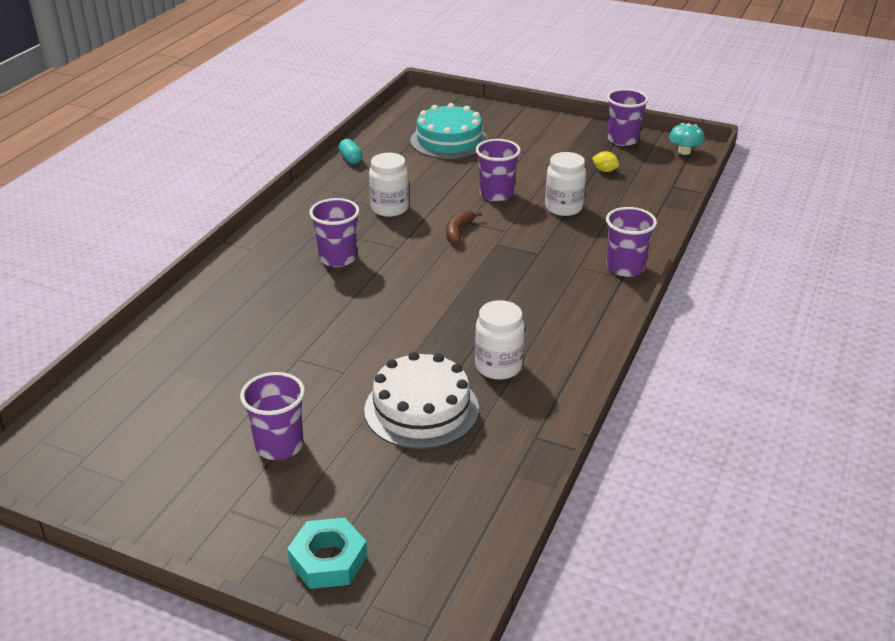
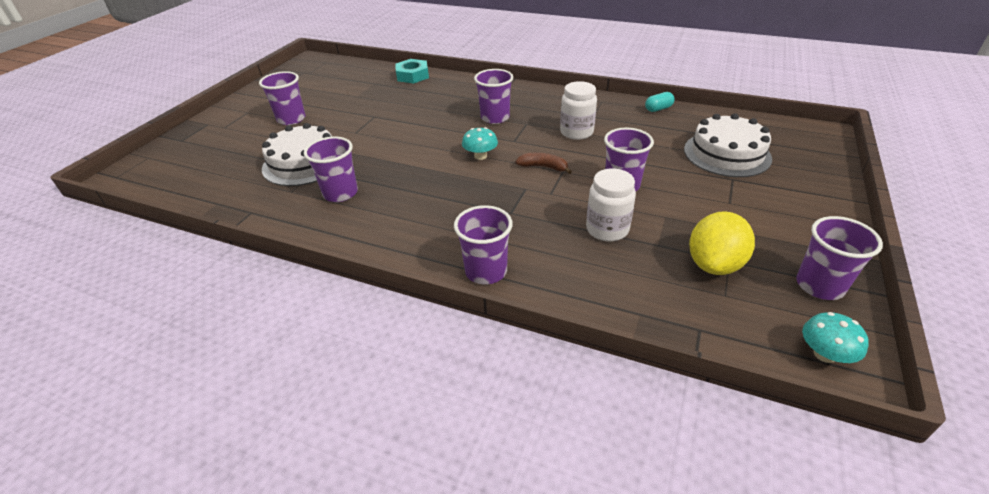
camera: 90 degrees right, 5 degrees up
turquoise nut [287,518,367,589] -> turquoise nut moved to [395,59,429,84]
turquoise cake [410,103,488,159] -> white cake [684,113,772,177]
white jar [475,300,525,380] -> purple cup [304,136,358,202]
yellow lemon [592,151,619,172] -> yellow lemon [689,211,755,275], size x2.18
none -> turquoise mushroom [462,127,498,160]

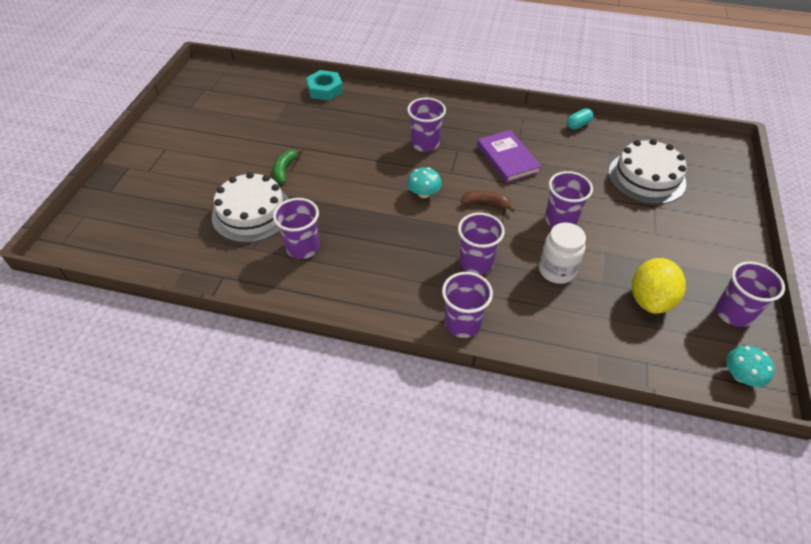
camera: 10 degrees left, 10 degrees up
purple cup [259,71,305,125] -> purple cup moved to [458,213,505,275]
white jar [560,81,597,140] -> purple book [477,130,542,183]
none -> green banana [273,149,303,184]

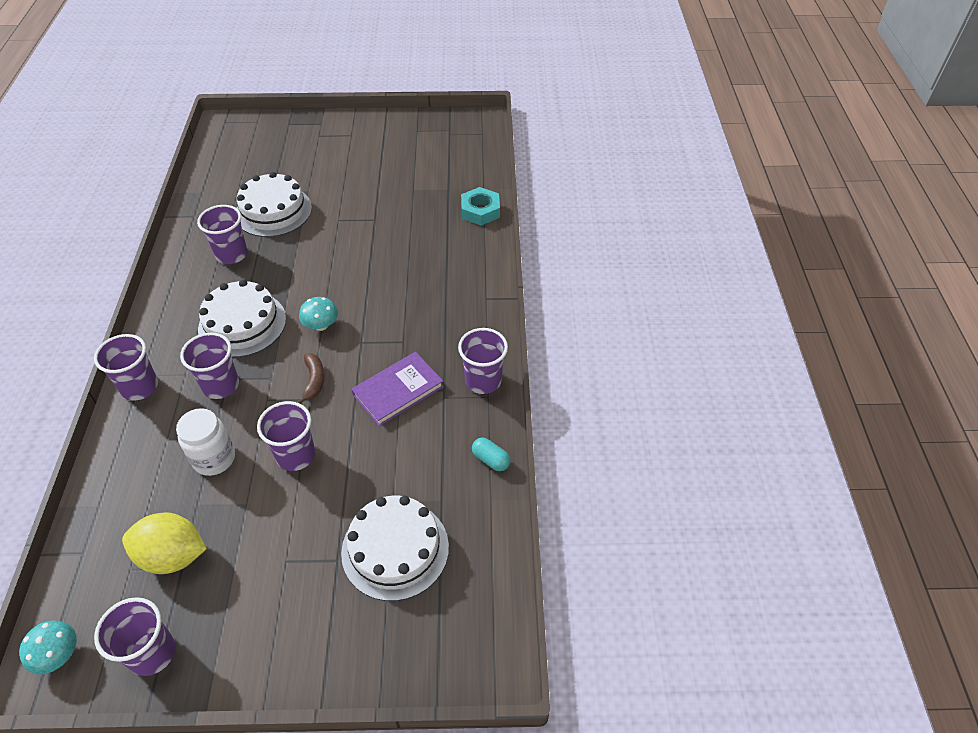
camera: 75 degrees right, 0 degrees up
green banana [273,149,303,184] -> none
purple cup [407,98,446,152] -> purple cup moved to [458,328,508,394]
none -> white cake [198,279,286,358]

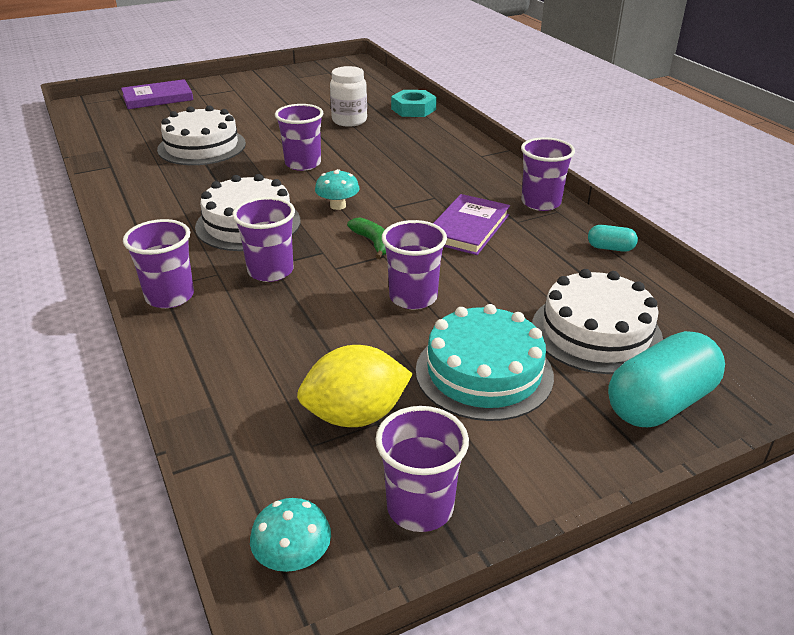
camera: 25 degrees left, 15 degrees down
white jar [176,408,235,476] -> white jar moved to [330,66,367,127]
purple cup [197,205,248,264] -> purple cup moved to [275,104,323,171]
brown banana [297,353,325,404] -> green banana [347,217,386,259]
none -> purple book [121,79,193,109]
none -> turquoise cake [416,304,554,421]
none -> turquoise capsule [608,331,725,427]

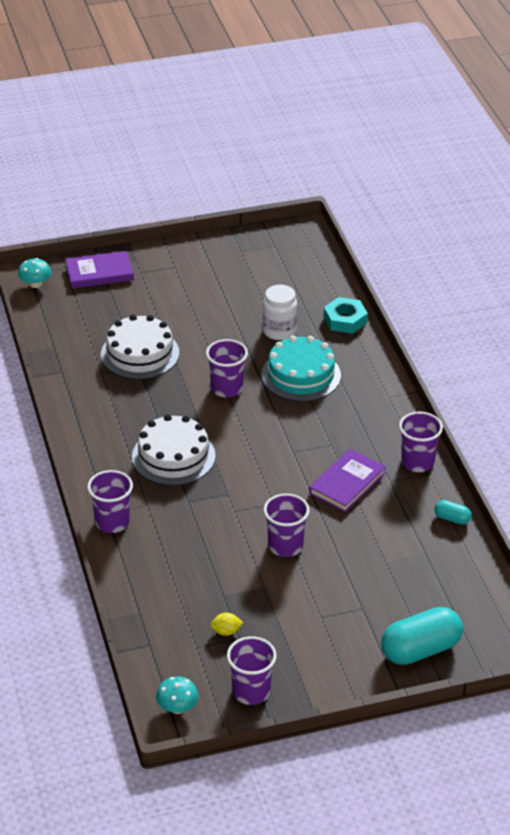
camera: 10 degrees right, 5 degrees up
purple cup [232,197,295,282] -> none
yellow lemon [297,345,413,427] -> yellow lemon [210,613,243,636], size x0.46
turquoise mushroom [315,169,359,210] -> turquoise mushroom moved to [18,258,51,288]
green banana [347,217,386,259] -> none
turquoise cake [416,304,554,421] -> turquoise cake moved to [261,335,341,401]
white cake [532,269,663,374] -> none

